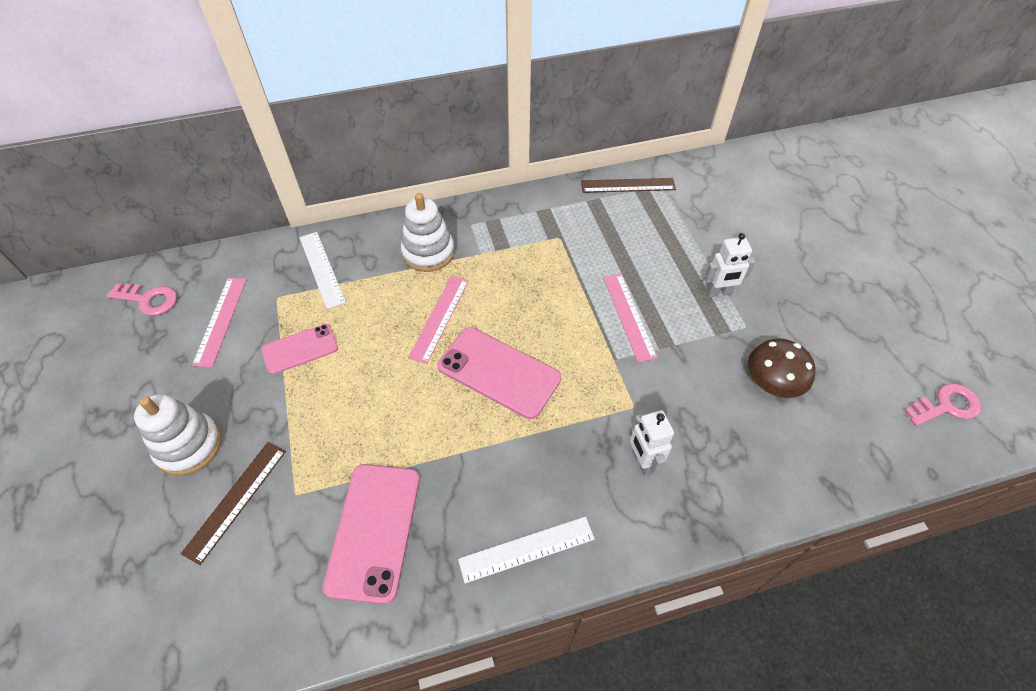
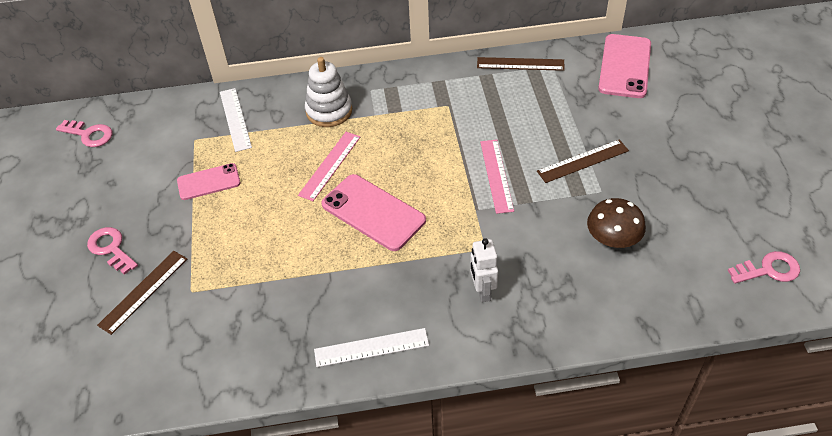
camera: 10 degrees right, 5 degrees down
white stacking toy [134,394,221,475] -> pink key [87,227,138,275]
pink ruler [192,278,247,367] -> none
pink phone [323,464,420,604] -> pink phone moved to [598,34,651,98]
white robot [704,233,755,297] -> brown ruler [537,139,629,183]

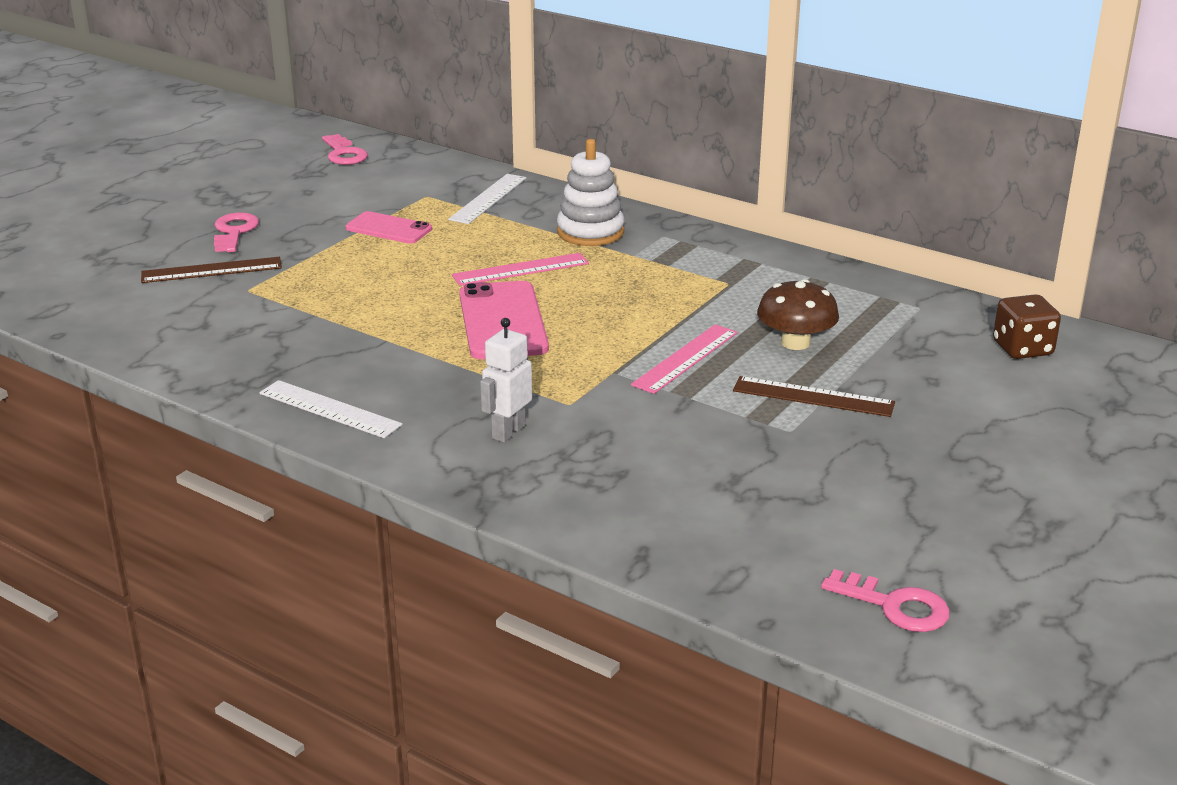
camera: 40 degrees right, 20 degrees down
brown ruler [477,57,565,71] -> none
brown mushroom [587,198,646,248] -> brown mushroom moved to [757,279,839,350]
pink phone [598,34,651,98] -> brown dice [993,294,1061,359]

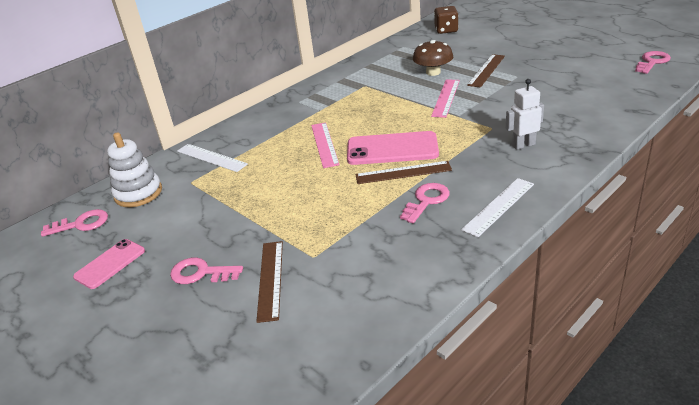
camera: 75 degrees left, 5 degrees up
pink phone [346,211,432,244] -> pink phone moved to [73,239,145,289]
white robot [480,318,532,443] -> white robot turned 120 degrees clockwise [506,79,544,150]
white stacking toy [557,139,625,246] -> white stacking toy moved to [107,132,162,207]
pink ruler [631,324,737,394] -> pink ruler turned 60 degrees clockwise [431,79,460,118]
none -> brown ruler [355,161,452,184]
none -> pink key [400,183,450,223]

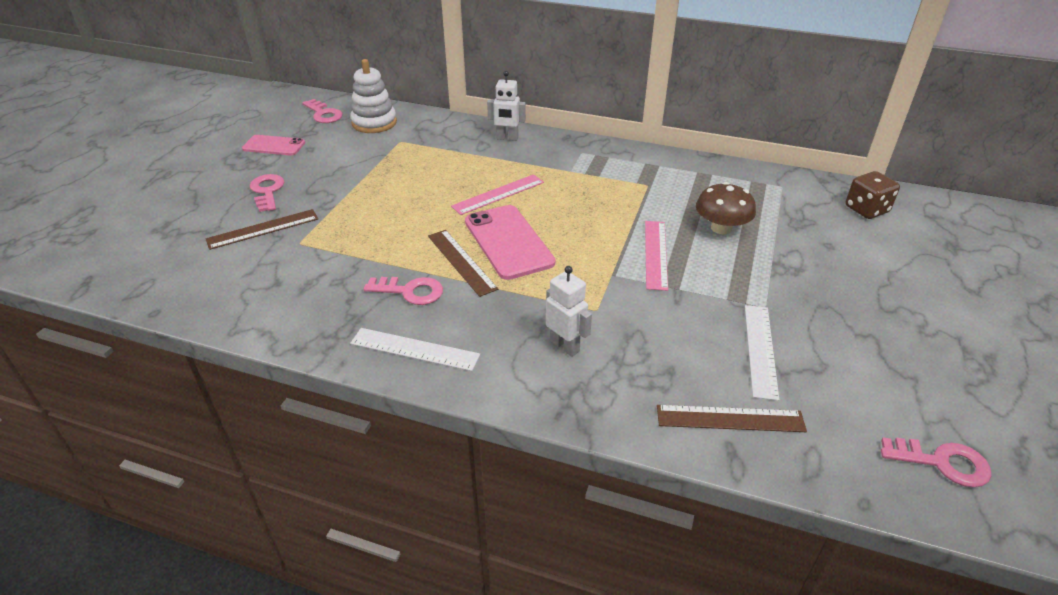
camera: 60 degrees right, 5 degrees up
white ruler [177,144,248,172] -> white ruler moved to [745,305,779,401]
pink ruler [431,79,460,118] -> pink ruler turned 75 degrees counterclockwise [645,221,668,291]
brown ruler [467,54,505,88] -> brown ruler moved to [657,405,807,432]
none -> white robot [487,71,526,141]

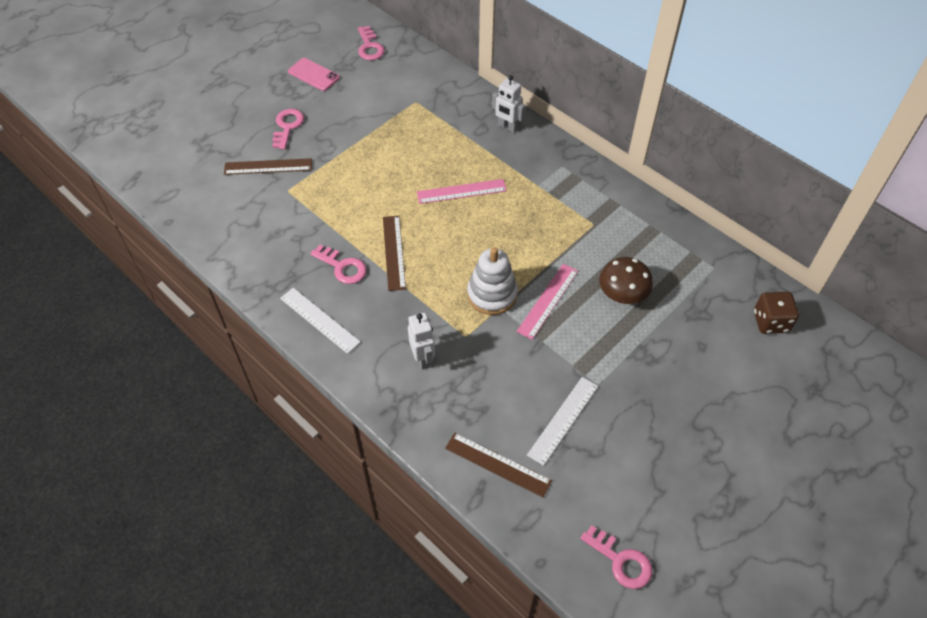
camera: 25 degrees right, 15 degrees up
white stacking toy [350,59,397,133] -> white stacking toy moved to [467,247,518,315]
pink phone [465,205,555,280] -> none

